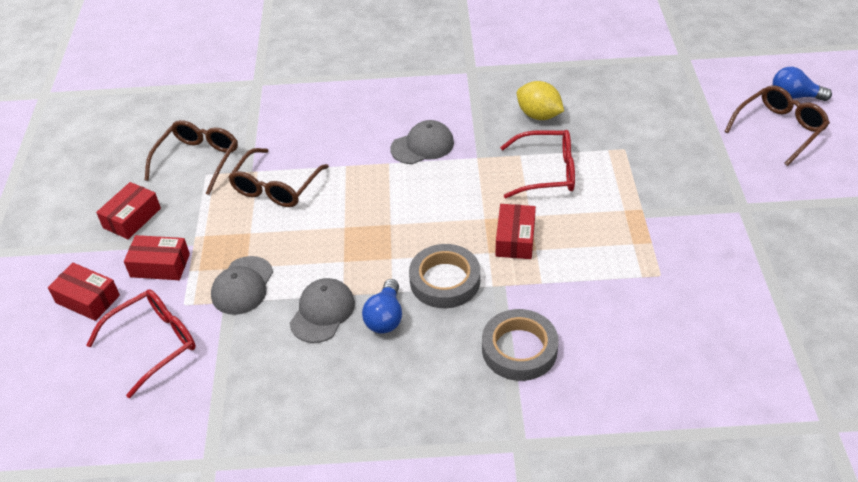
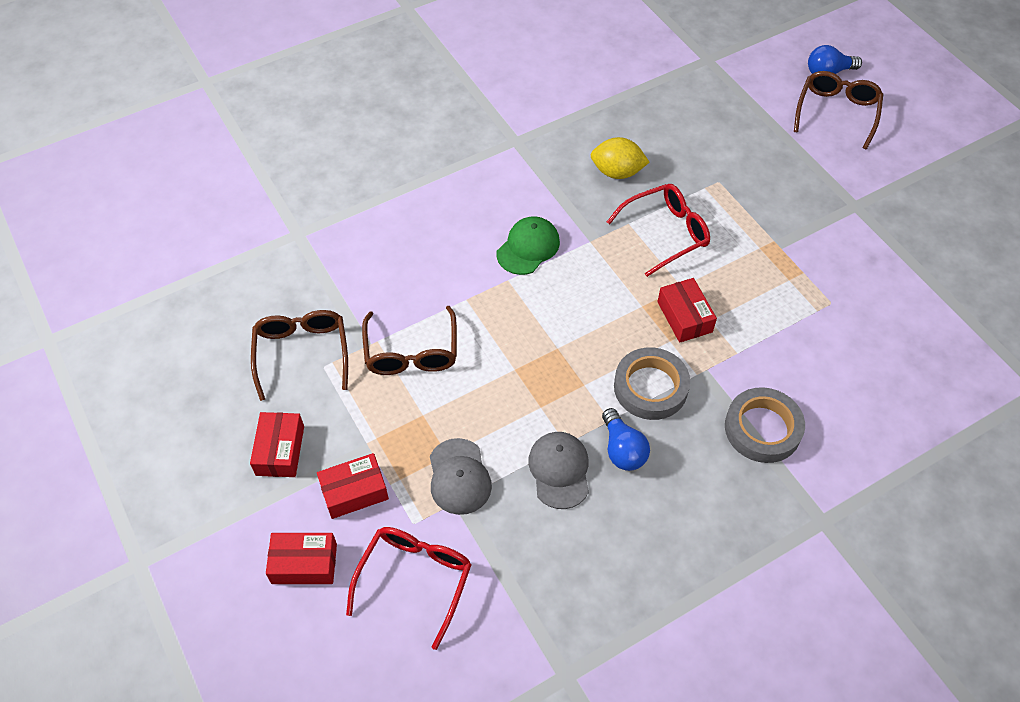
camera: 30 degrees left, 10 degrees up
grey cap [390,120,454,164] -> green cap [497,216,560,275]

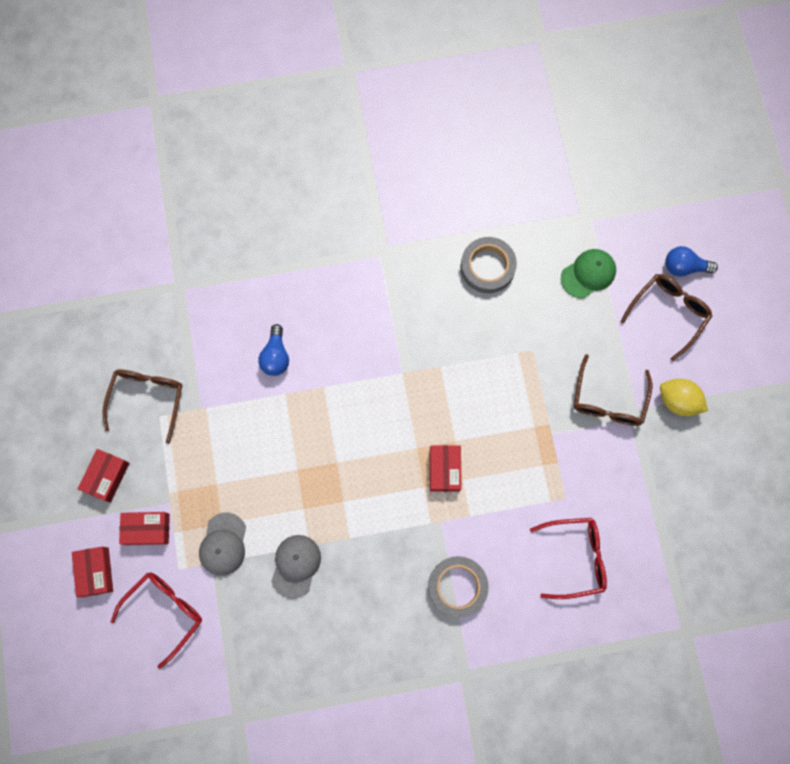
camera: 20 degrees right, 20 degrees up
red box [266,533,337,584] -> red box turned 60 degrees clockwise [72,547,113,597]
brown glasses [362,306,457,375] -> brown glasses moved to [574,354,652,426]
green cap [497,216,560,275] -> green cap moved to [561,249,616,298]
yellow lemon [590,137,649,179] -> yellow lemon moved to [660,379,708,416]
blue light bulb [602,408,650,471] -> blue light bulb moved to [258,324,289,376]
red glasses [607,184,710,277] -> red glasses moved to [530,518,607,599]
grey tape [614,347,690,420] -> grey tape moved to [460,237,517,293]

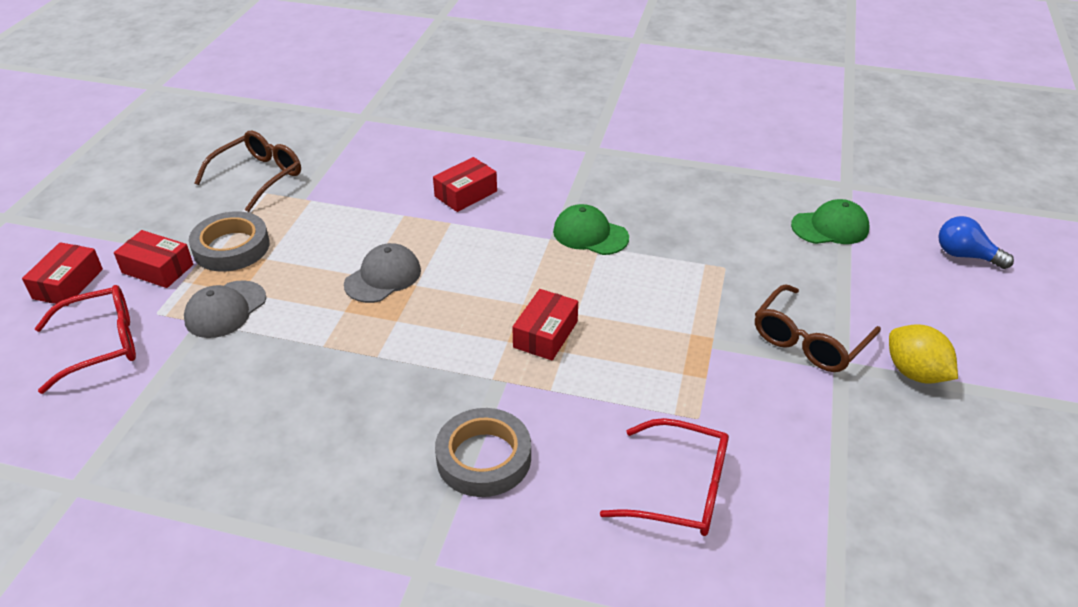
camera: 25 degrees right, 35 degrees down
red box [78,449,129,503] -> red box moved to [433,157,497,212]
blue light bulb [258,324,289,376] -> none
grey cap [271,535,321,599] -> grey cap moved to [344,243,421,303]
grey tape [460,237,517,293] -> grey tape moved to [189,211,270,272]
brown glasses [620,274,712,361] -> none
none -> green cap [553,204,629,255]

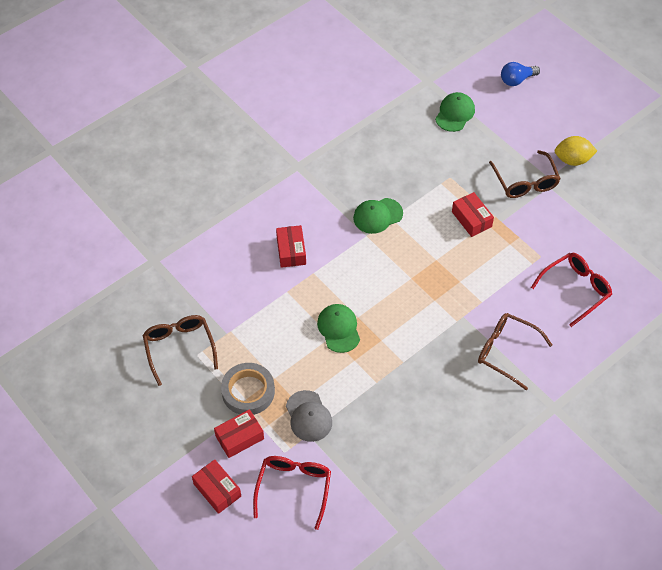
camera: 55 degrees left, 15 degrees up
grey cap [344,243,421,303] -> green cap [317,304,360,353]
grey tape [435,408,531,497] -> brown glasses [478,313,552,391]
red box [512,289,578,360] -> red box moved to [452,192,494,237]

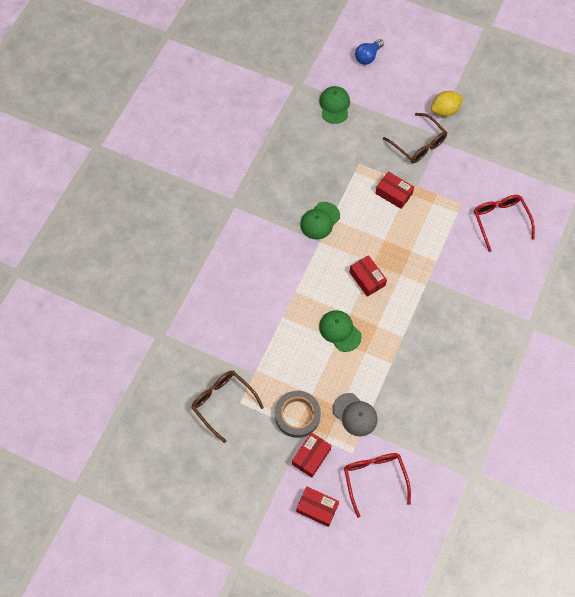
camera: 25 degrees left, 10 degrees up
red box [276,225,306,268] -> red box moved to [349,255,387,297]
brown glasses [478,313,552,391] -> none
red glasses [531,253,612,327] -> red glasses turned 45 degrees counterclockwise [474,195,535,252]

